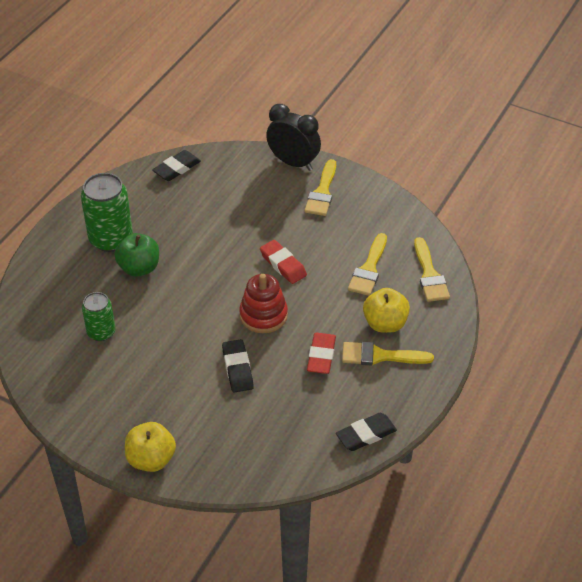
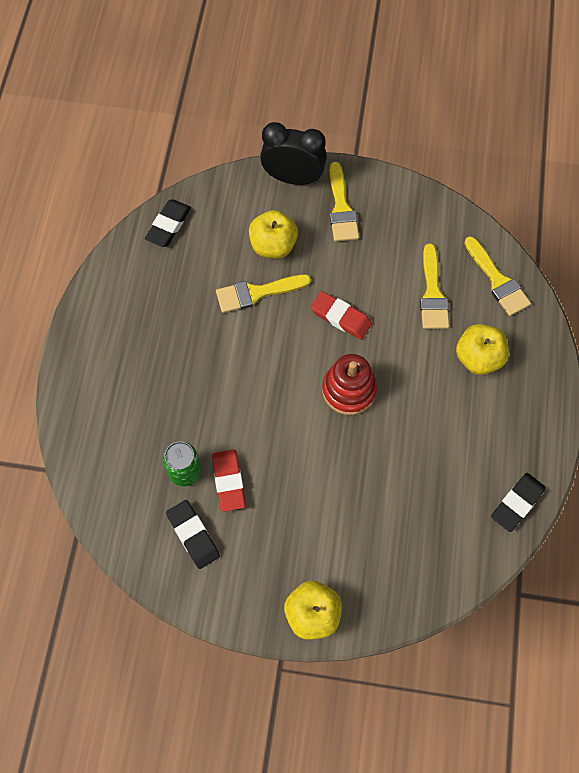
camera: 20 degrees left, 20 degrees up
green can [81,173,133,252] -> none
green apple [115,233,159,277] -> none
black eraser [222,339,254,393] -> black eraser moved to [166,500,220,569]
red eraser [307,333,336,374] -> red eraser moved to [212,449,246,512]
yellow brush [342,342,434,366] -> yellow brush moved to [216,274,311,313]
none -> yellow apple [249,210,298,258]

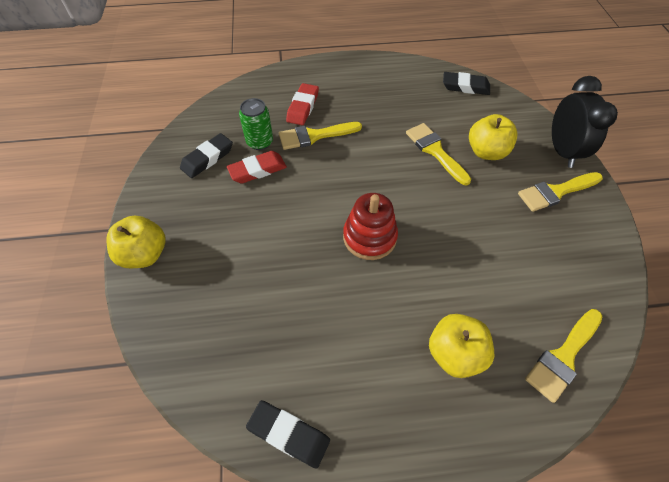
camera: 75 degrees right, 10 degrees down
red eraser [311,291,372,340] -> red eraser moved to [286,83,319,125]
yellow brush [420,244,449,329] -> yellow brush moved to [279,122,362,150]

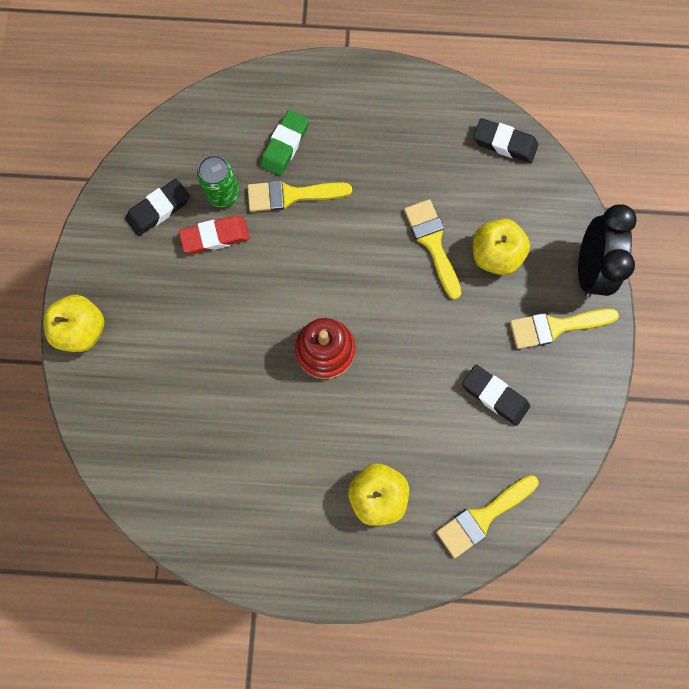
camera: 10 degrees right, 20 degrees up
black eraser [246,400,330,469] -> black eraser moved to [462,365,530,426]
red eraser [286,83,319,125] -> green eraser [260,110,309,176]

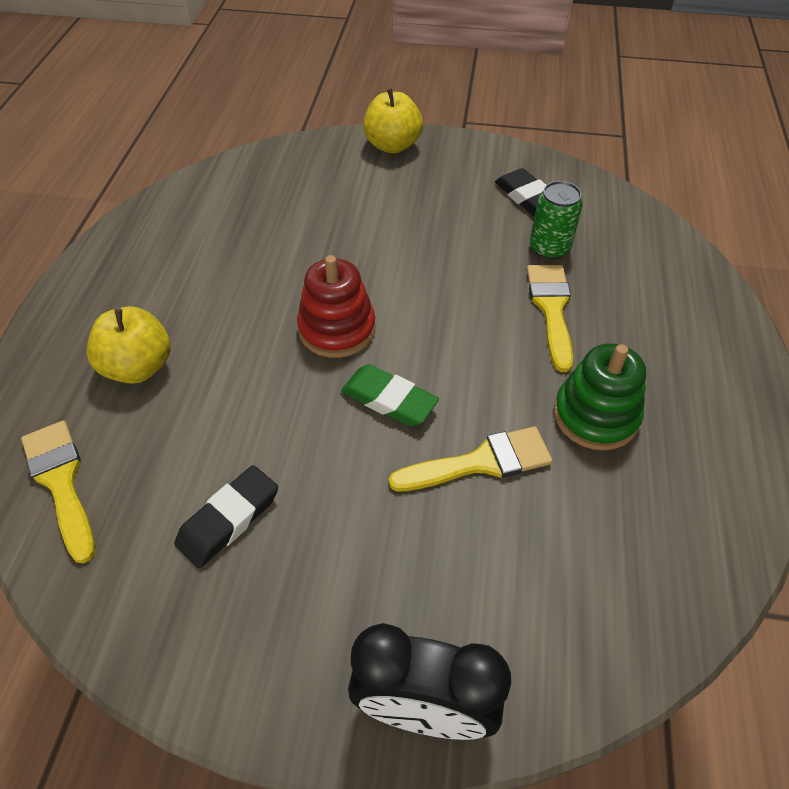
camera: 95 degrees right, 25 degrees down
red eraser [179,216,250,254] -> none
green eraser [260,110,309,176] -> green eraser moved to [341,364,439,426]
black eraser [473,118,538,163] -> none
yellow apple [473,219,530,275] -> none
yellow brush [510,309,619,349] -> none
none -> green stacking toy [554,343,646,451]

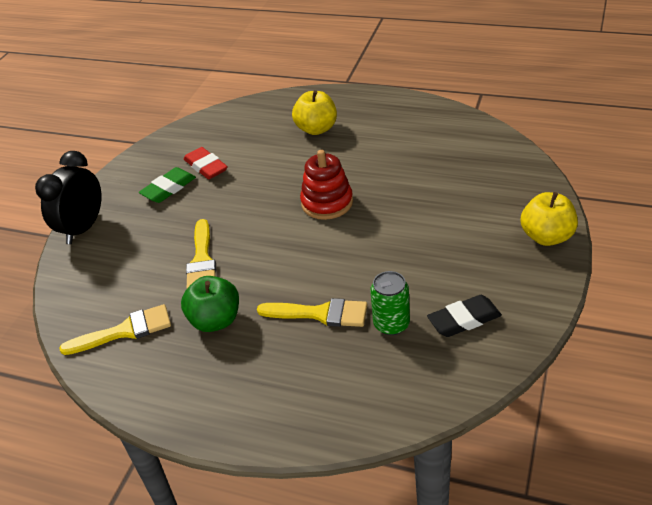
camera: 105 degrees right, 10 degrees down
yellow brush [21,420,95,563] -> yellow brush moved to [59,304,171,355]
black eraser [174,465,278,568] -> red eraser [184,147,228,179]
green eraser [341,364,439,426] -> green eraser moved to [139,167,196,203]
green stacking toy [554,343,646,451] -> green apple [181,276,239,332]

